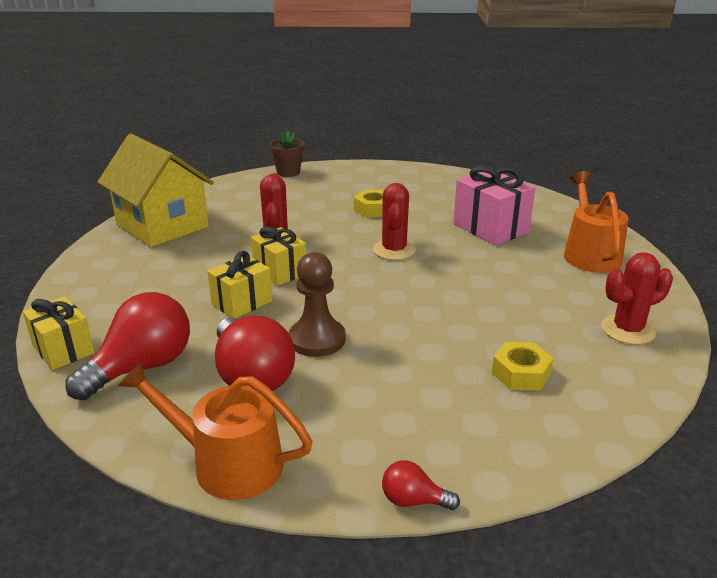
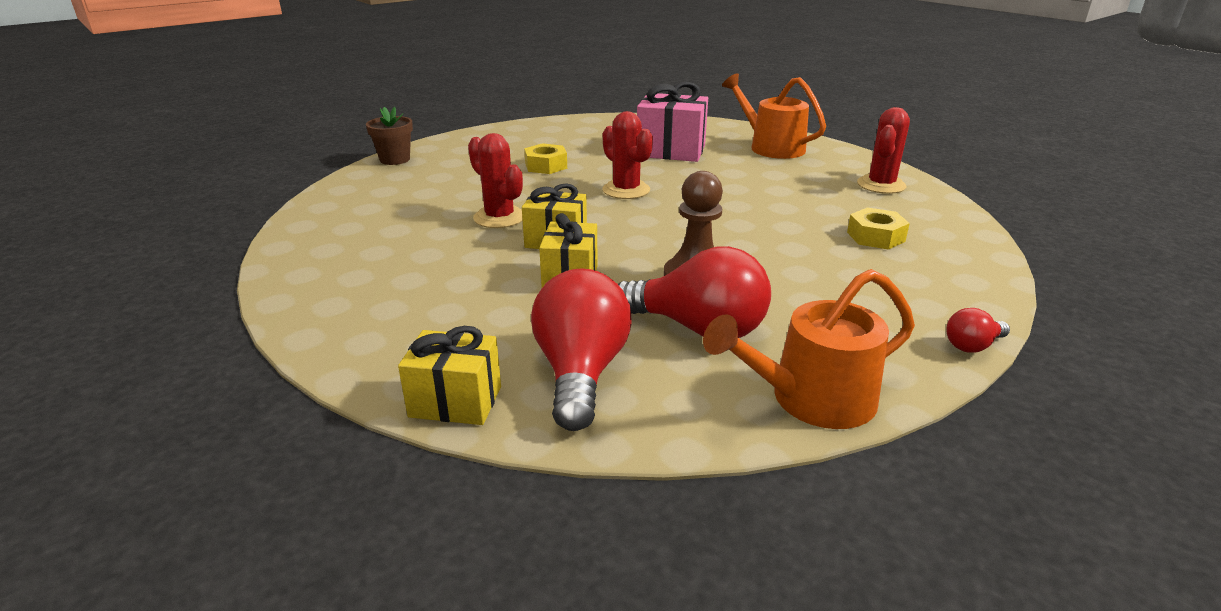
camera: 40 degrees left, 0 degrees up
yellow house [98,134,214,247] -> none

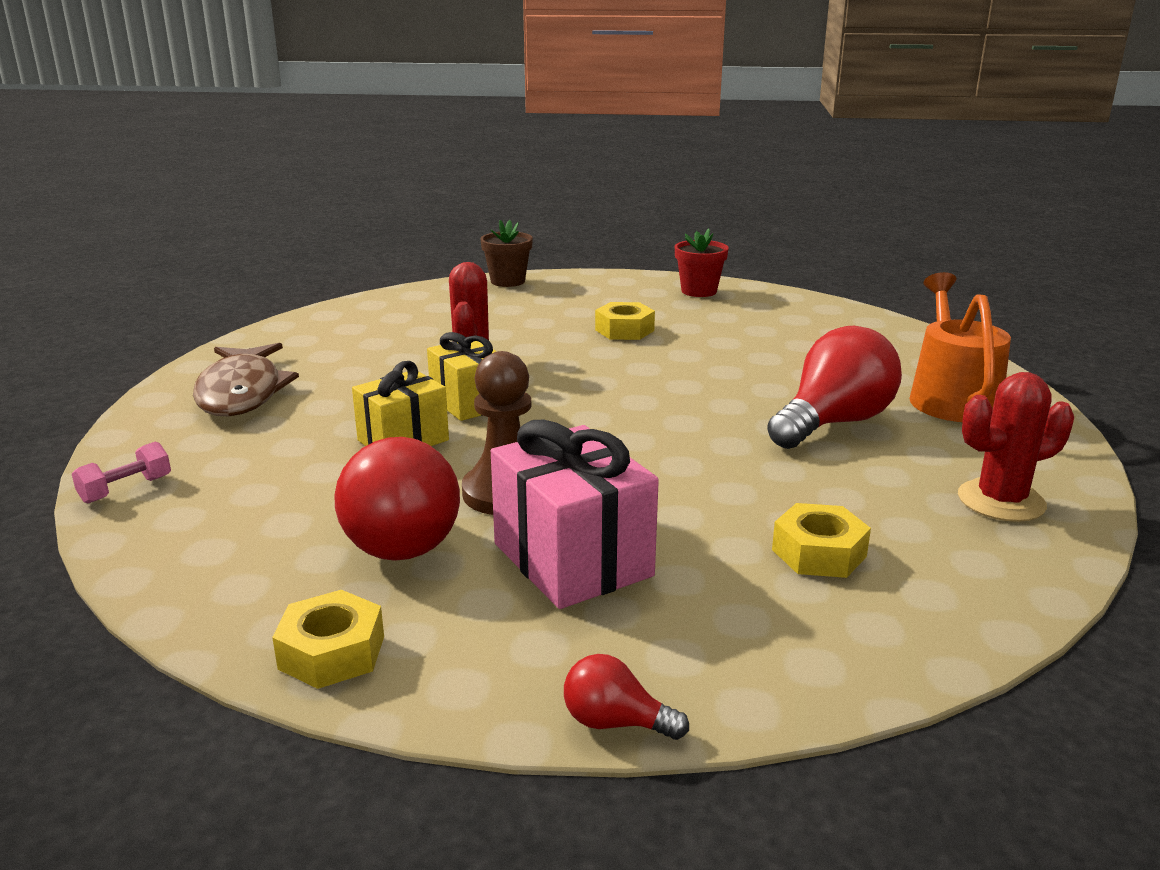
camera: 45 degrees right, 5 degrees down
yellow gift [398,326,501,425] -> pink dumbbell [72,441,171,503]
red light bulb [531,268,632,431] -> red light bulb moved to [767,326,902,449]
red cactus [602,111,653,199] -> none
pink gift [637,82,708,162] -> pink gift moved to [491,420,659,609]
orange watering can [703,269,915,429] -> yellow nut [272,590,384,689]
none -> brown fish [193,343,299,416]
none -> red flower pot [675,228,729,297]

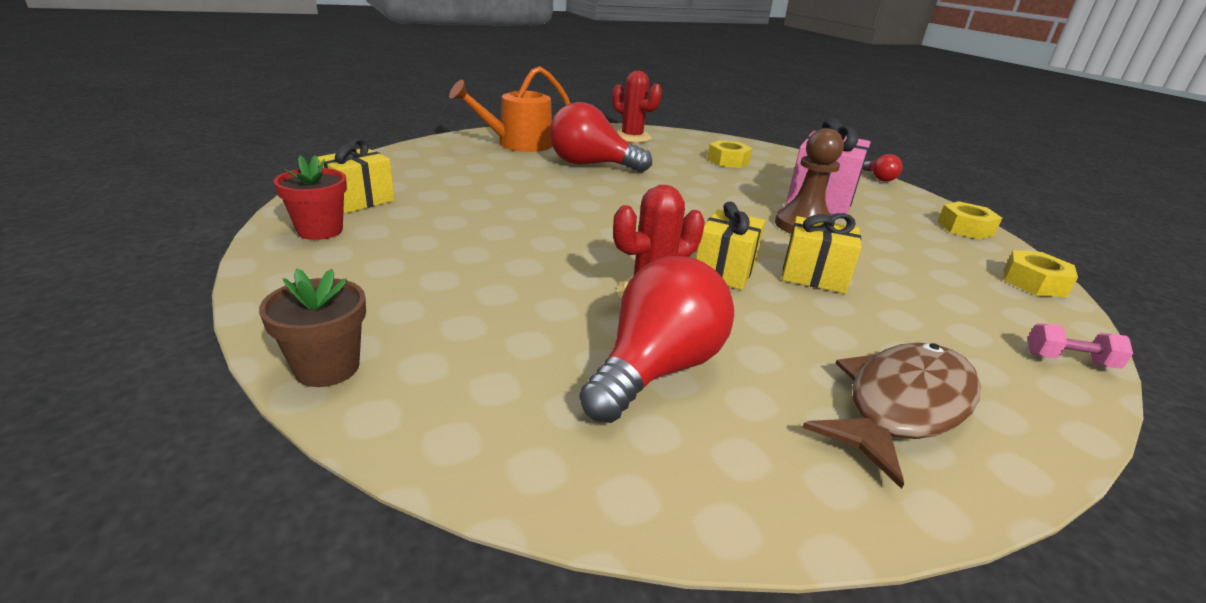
camera: 125 degrees left, 5 degrees up
red light bulb [334,437,460,561] -> red light bulb moved to [579,256,734,423]
yellow nut [595,302,655,340] -> yellow nut moved to [1004,250,1078,297]
none -> yellow gift [318,139,395,214]

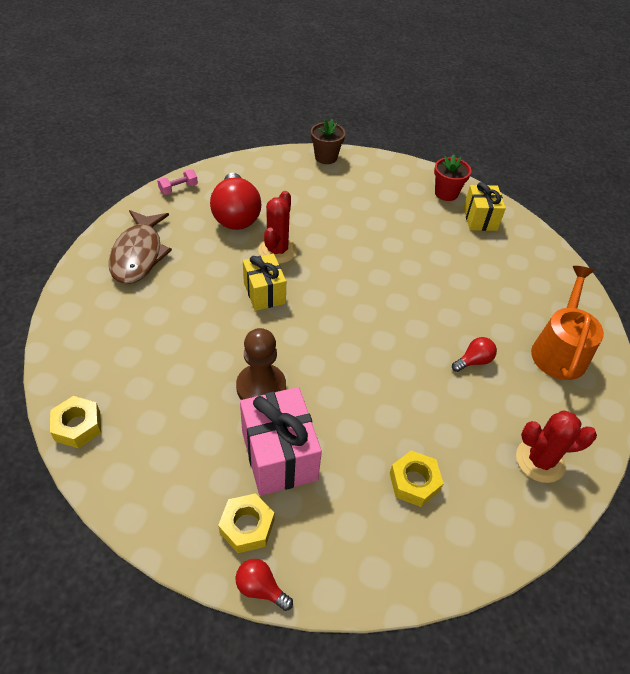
camera: 135 degrees right, 20 degrees up
red light bulb [550,102,652,173] -> red light bulb [452,337,497,372], size x0.47
yellow gift [782,213,861,293] -> none
yellow nut [937,201,1002,240] -> yellow nut moved to [218,493,274,553]
pink dumbbell [1028,323,1133,369] -> pink dumbbell moved to [157,169,198,195]

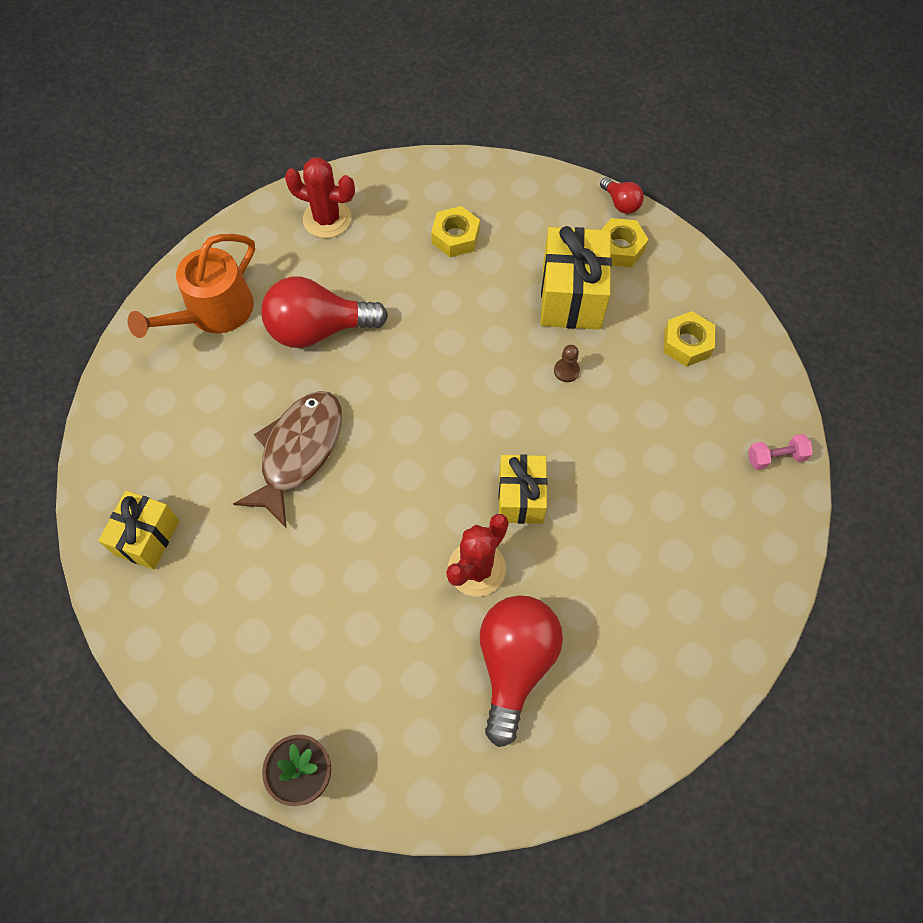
camera: 155 degrees left, 15 degrees up
yellow nut [50,396,101,448] -> yellow nut moved to [664,311,715,367]
brown fish [109,210,172,284] -> brown fish moved to [233,391,342,528]
pink dumbbell [157,169,198,195] -> pink dumbbell moved to [748,434,813,470]
brown pawn [236,328,286,400] -> brown pawn [554,345,580,382], size x0.46
pink gift [240,387,322,496] -> yellow gift [541,226,612,330]
red flower pot [434,154,471,201] -> none
red light bulb [452,337,497,372] -> red light bulb [261,277,388,348], size x2.13

